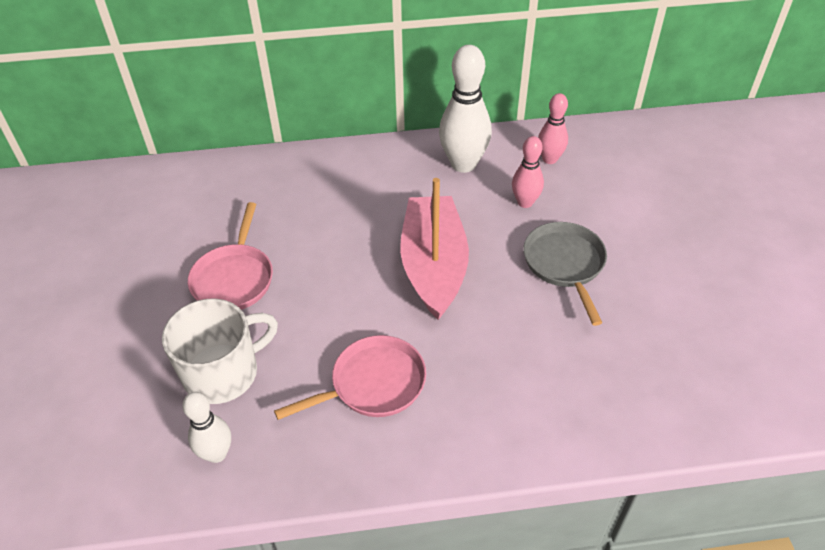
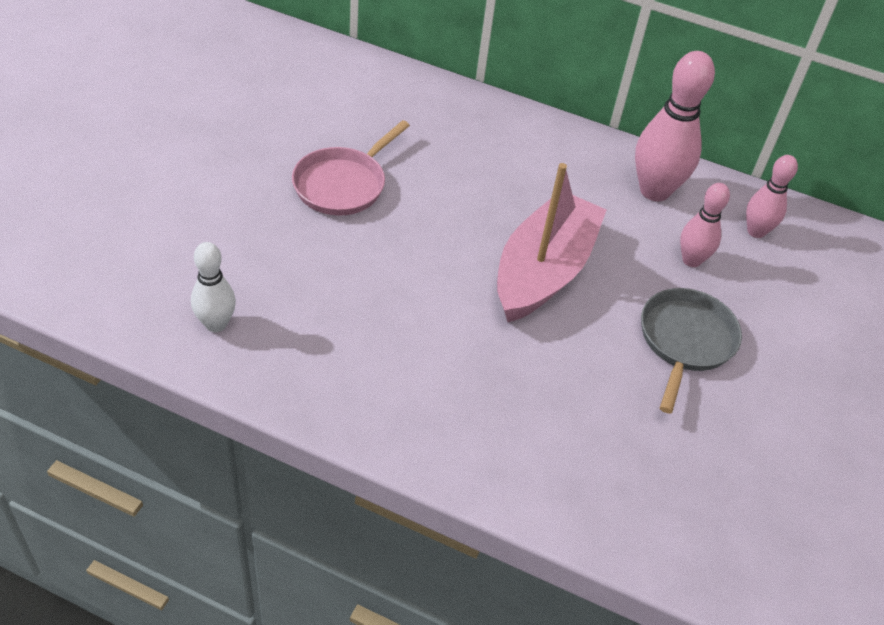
camera: 25 degrees right, 0 degrees up
white mug [162,299,278,404] -> none
pink pan [274,335,426,420] -> none
white bowling pin [439,45,492,173] -> pink bowling pin [635,51,715,201]

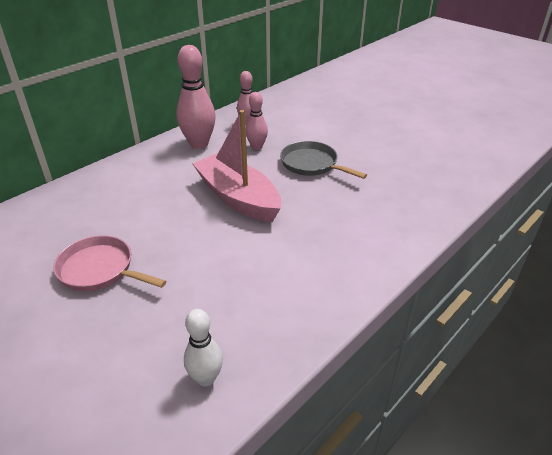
camera: 65 degrees left, 10 degrees down
pink pan [292,120,410,215] -> pink pan turned 150 degrees clockwise [53,235,166,291]

